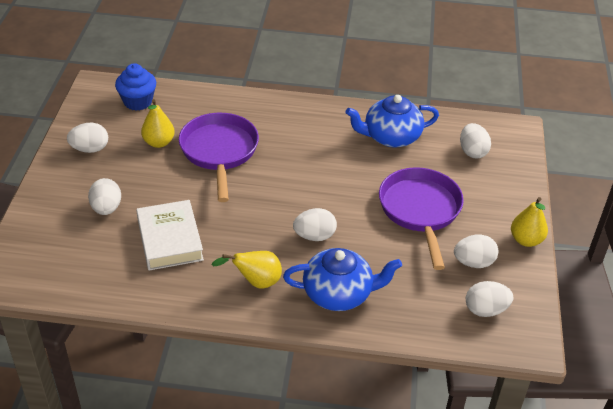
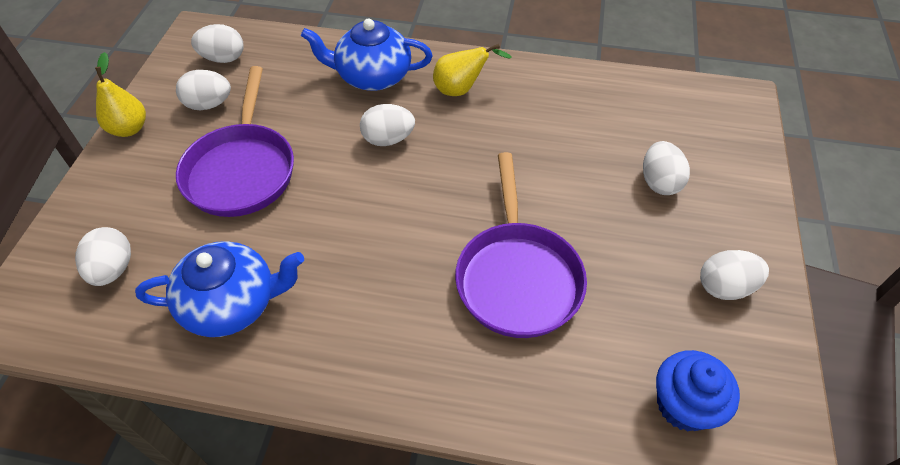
camera: 175 degrees left, 10 degrees up
white book [136,200,204,271] -> none
yellow pear [141,99,175,148] -> none

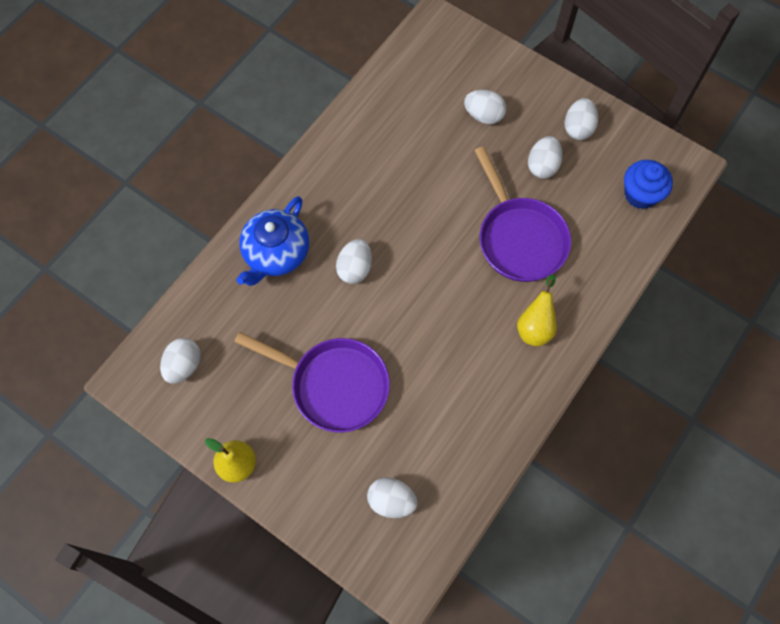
camera: 65 degrees left, 15 degrees up
blue teapot [135,241,304,337] -> none
white egg [176,70,231,110] -> white egg moved to [528,136,563,178]
yellow pear [433,44,512,96] -> yellow pear moved to [517,275,557,346]
purple pan [455,152,587,338] -> purple pan turned 45 degrees clockwise [474,146,571,282]

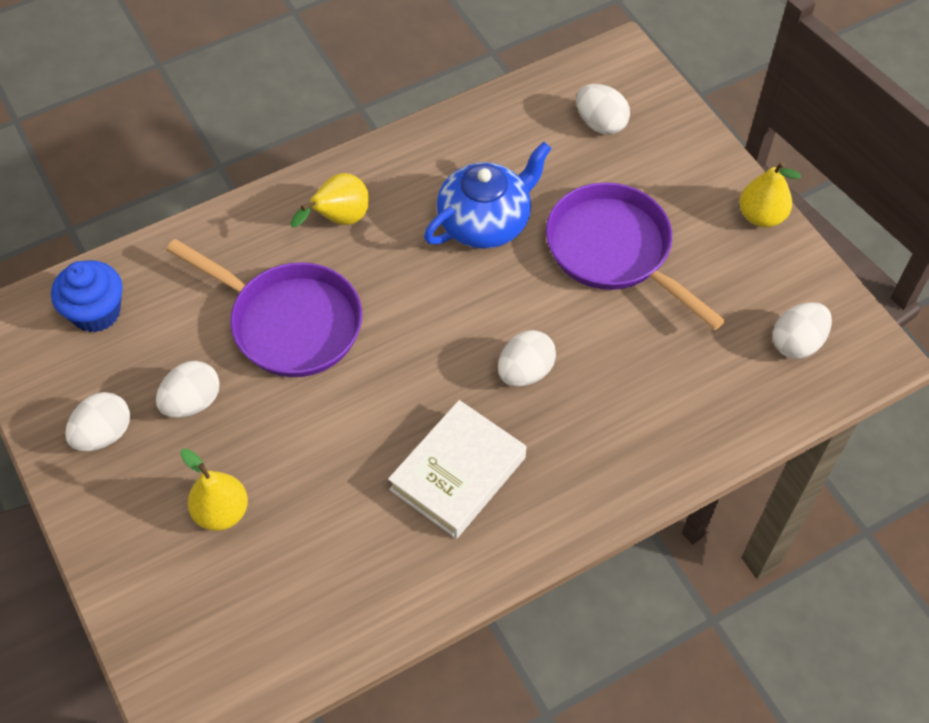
camera: 155 degrees left, 10 degrees down
blue teapot [236,196,309,286] -> blue teapot moved to [424,142,552,249]
white egg [464,90,506,124] -> yellow pear [180,449,248,531]
purple pan [474,146,571,282] -> purple pan turned 120 degrees clockwise [166,239,362,377]
none -> white book [388,400,526,539]

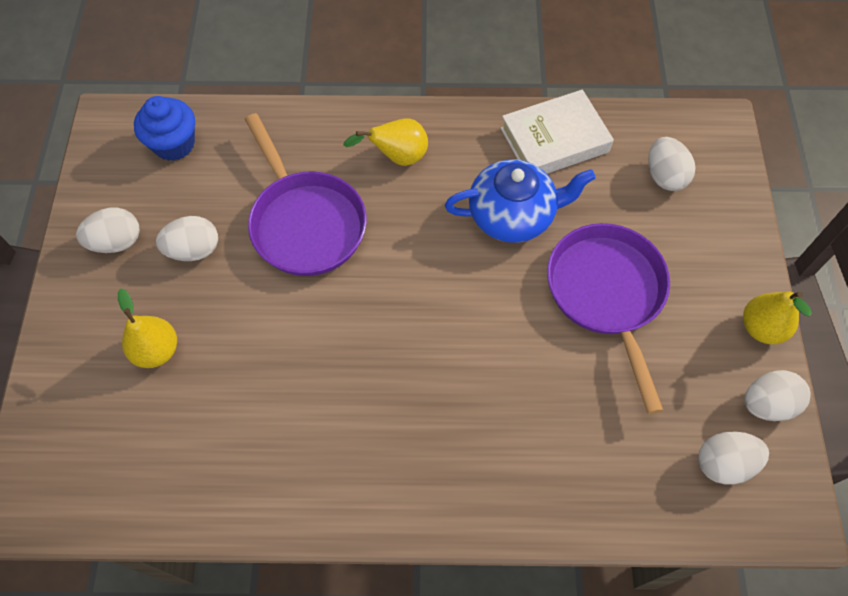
camera: 30 degrees right, 5 degrees up
white book [388,400,526,539] -> white book moved to [501,89,614,174]
white egg [498,330,556,387] -> white egg moved to [744,370,811,421]

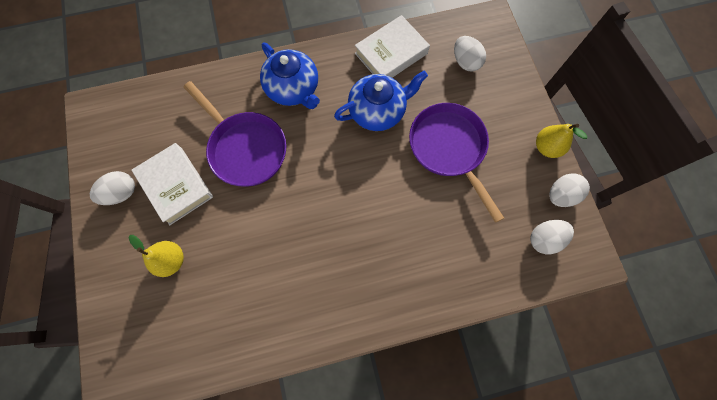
camera: 15 degrees left, 10 degrees up
blue cupcake [134,96,195,161] -> none
white egg [156,216,218,261] -> white book [132,143,213,225]
yellow pear [343,118,428,166] -> blue teapot [260,43,320,109]

